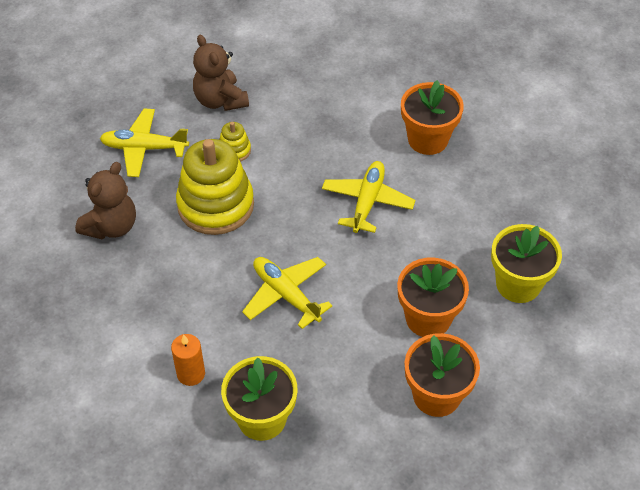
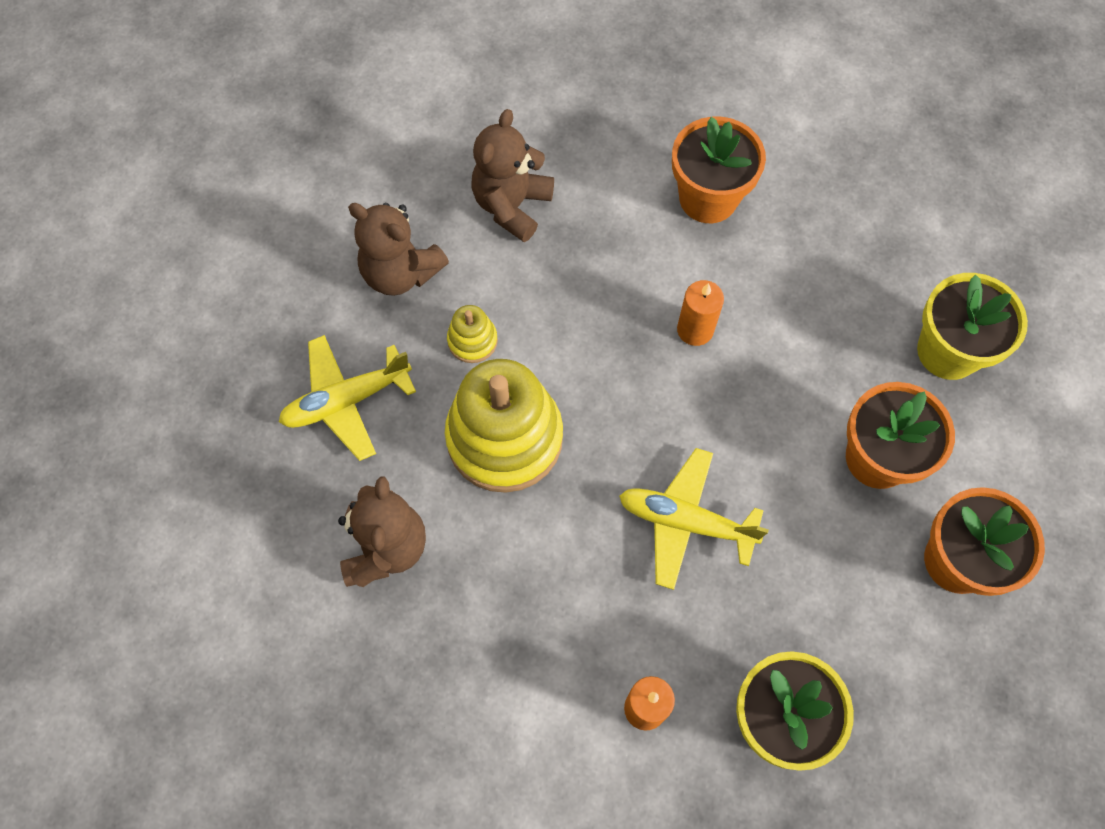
camera: 30 degrees left, 15 degrees up
yellow plane [322,161,415,233] -> orange candle [677,280,724,346]
none -> brown teddy bear [472,109,554,242]

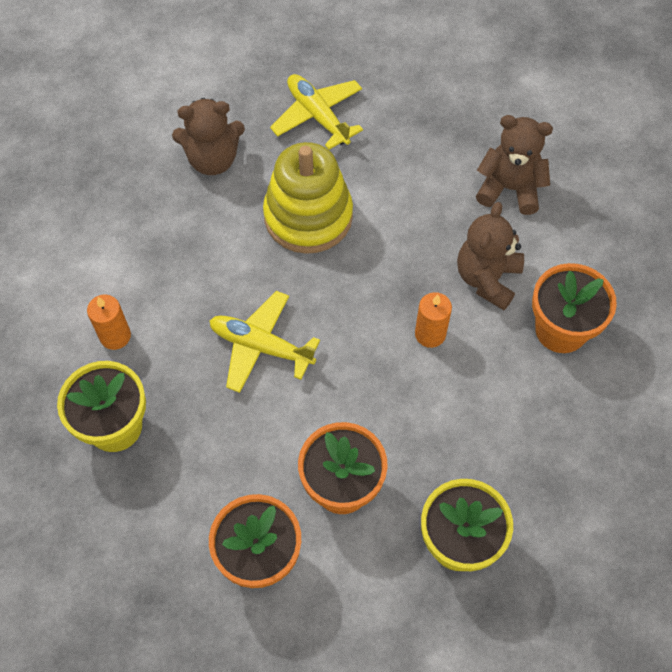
camera: 80 degrees right, 5 degrees down
brown teddy bear [348,203,449,296] -> brown teddy bear moved to [457,202,524,310]
yellow stacking toy [447,305,498,363] -> none
yellow plane [619,448,769,590] -> yellow plane turned 75 degrees counterclockwise [209,291,320,393]

